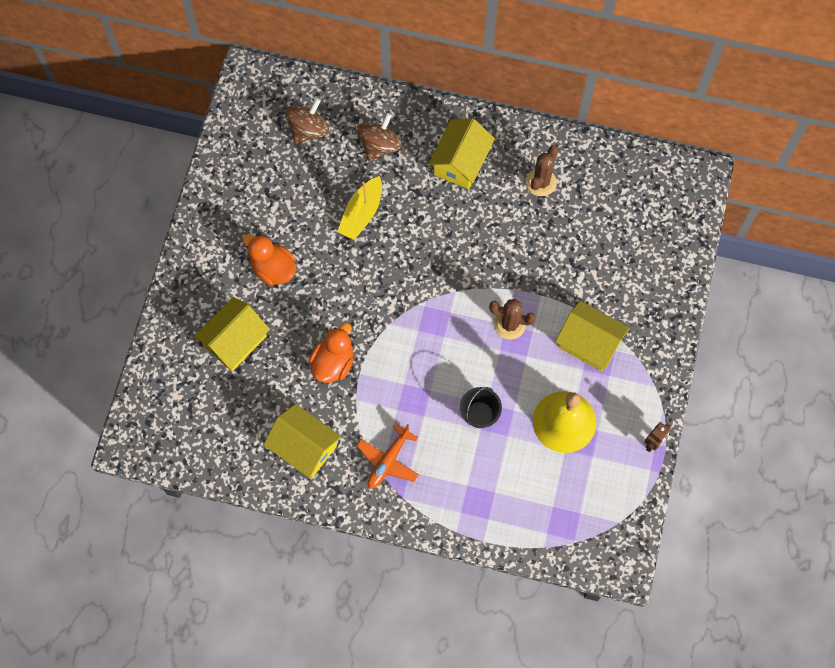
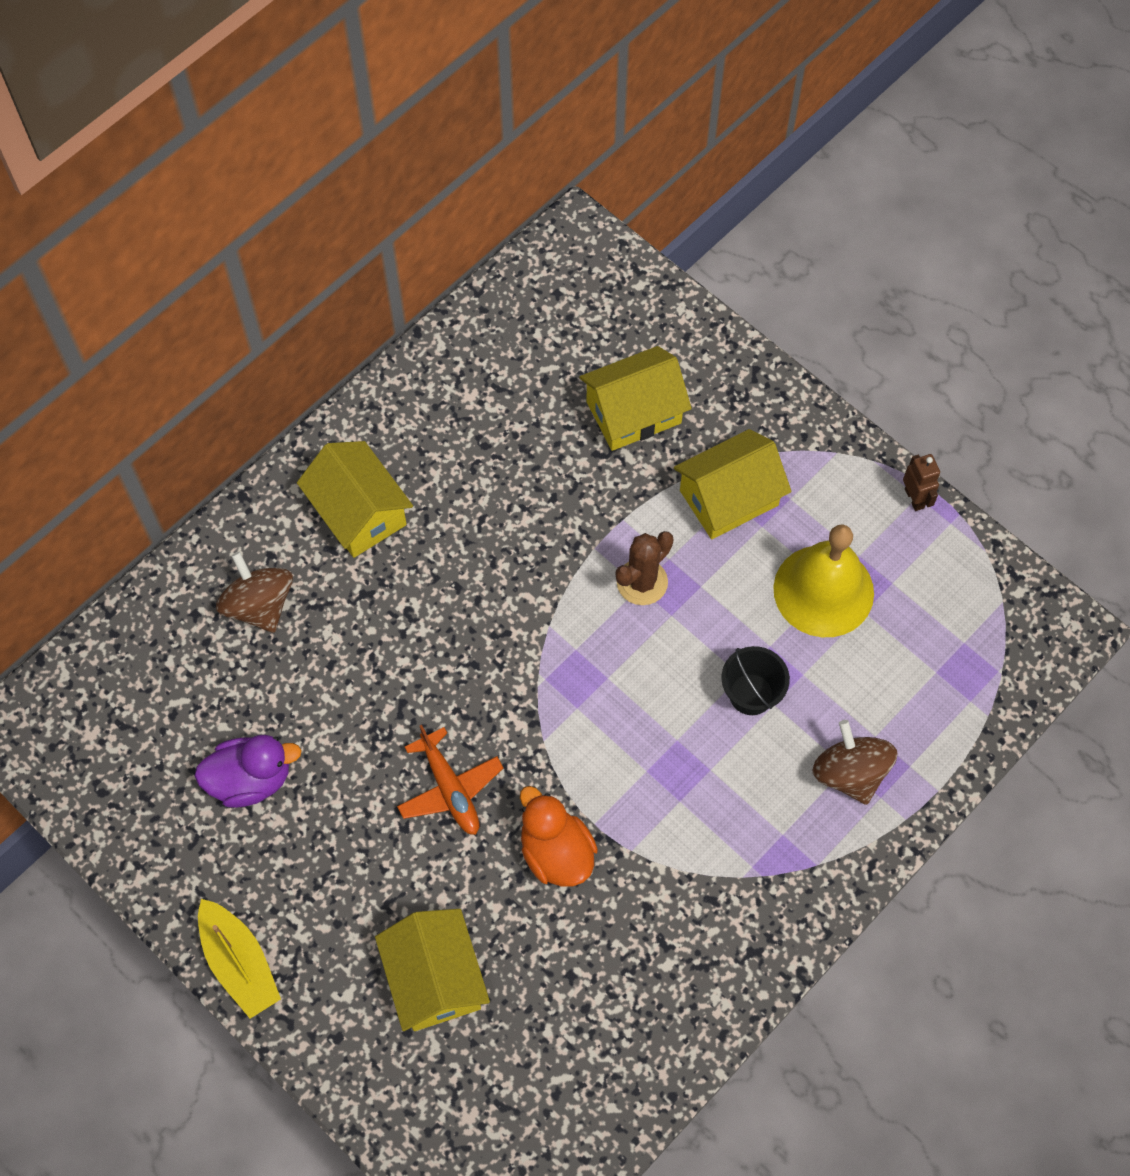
camera: 60 degrees left, 5 degrees down
orange duck [243,234,296,286] -> none
yellow house [264,404,341,478] -> yellow house moved to [579,346,692,451]
brown spinning top [285,98,329,144] -> brown spinning top moved to [812,720,898,805]
yellow boat [337,176,382,240] -> yellow boat moved to [198,899,281,1019]
orange plane [357,423,419,489] -> orange plane moved to [397,725,503,835]
brown cactus [526,145,558,196] -> none
none -> purple duck [195,735,302,808]

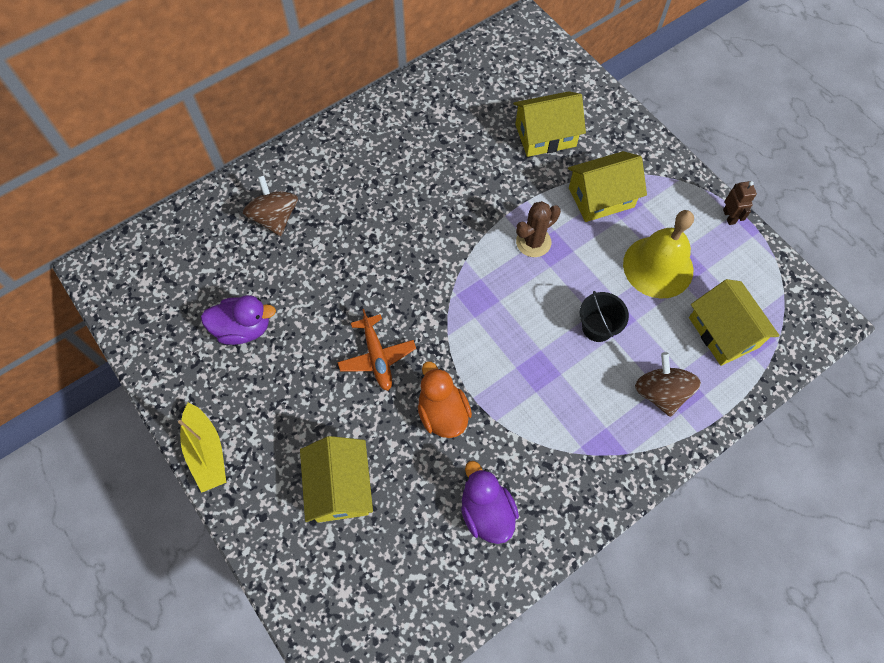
camera: 10 degrees right, 0 degrees up
yellow house [297,441,413,558] -> yellow house moved to [689,279,780,366]
none -> purple duck [461,461,519,544]

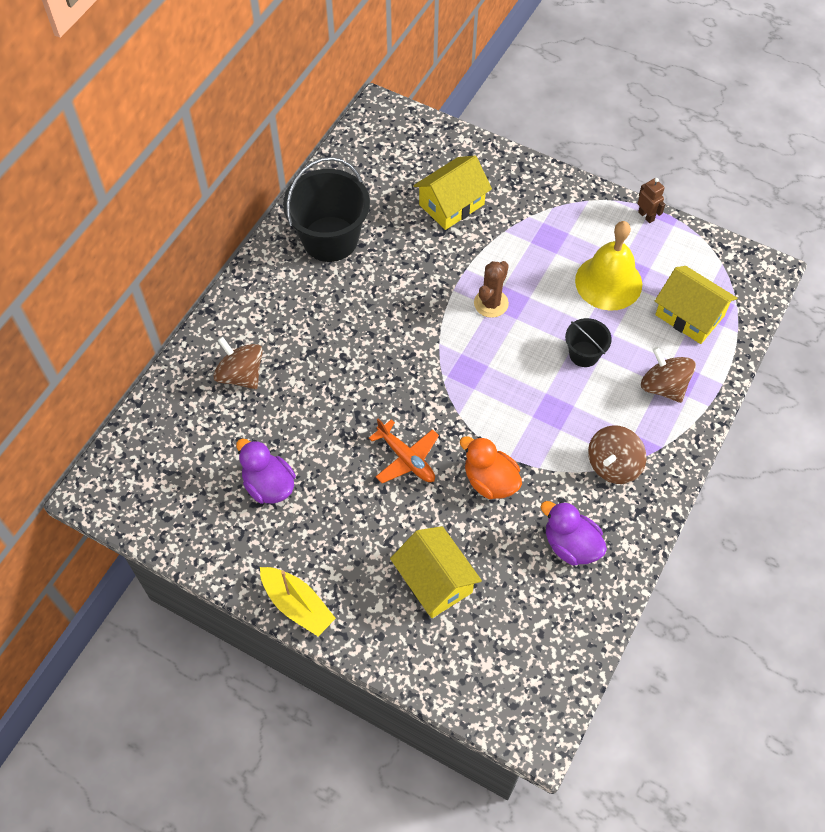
camera: 25 degrees left, 5 degrees down
purple duck [201,295,276,345] -> purple duck turned 105 degrees counterclockwise [236,438,296,504]
yellow house [568,151,647,222] -> none
none -> black bucket [283,157,370,262]
none -> brown spinning top [588,425,646,484]

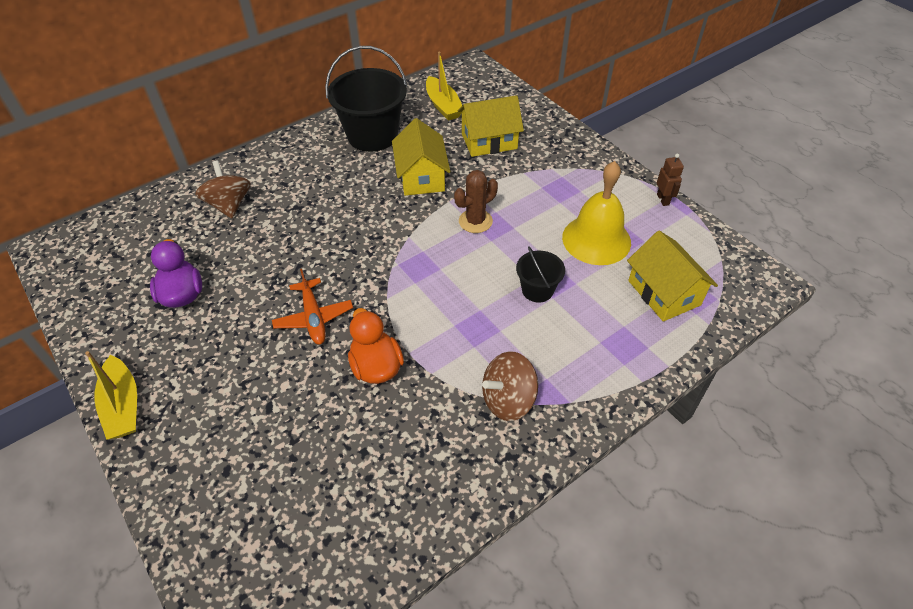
camera: 25 degrees right, 10 degrees down
yellow house [390,526,482,618] -> yellow house moved to [392,118,450,196]
purple duck [541,501,607,566] -> none
brown spinning top [641,347,696,403] -> none
none -> yellow boat [426,51,462,121]

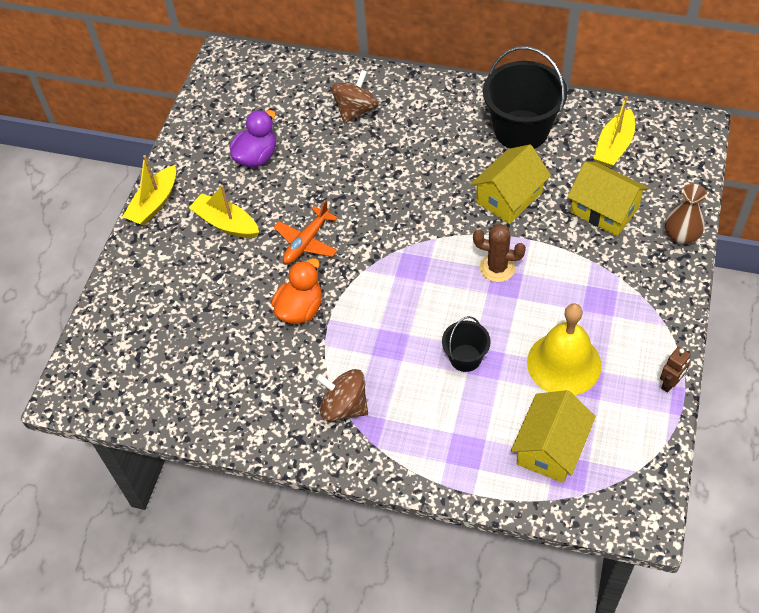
camera: 55 degrees right, 5 degrees up
none -> yellow boat [189,185,259,238]
none -> brown vase [665,184,707,245]

